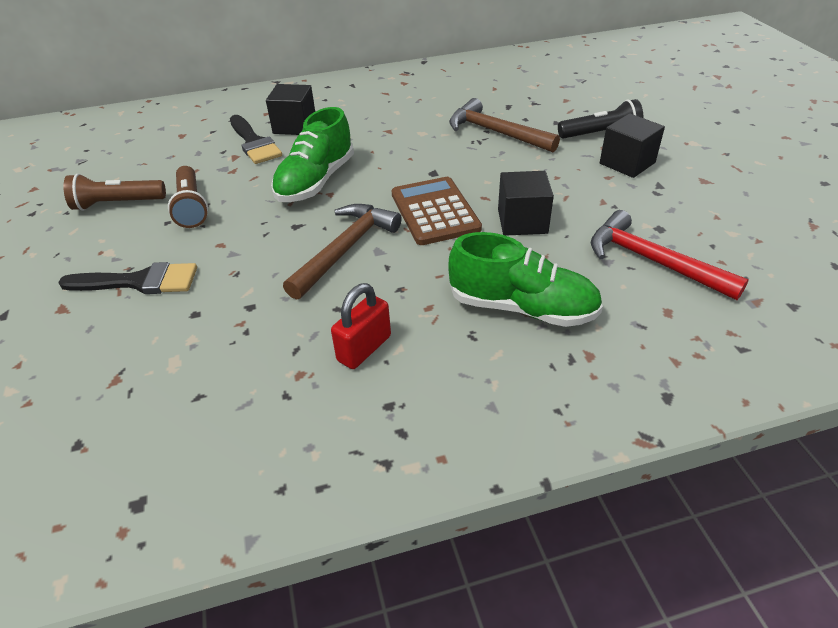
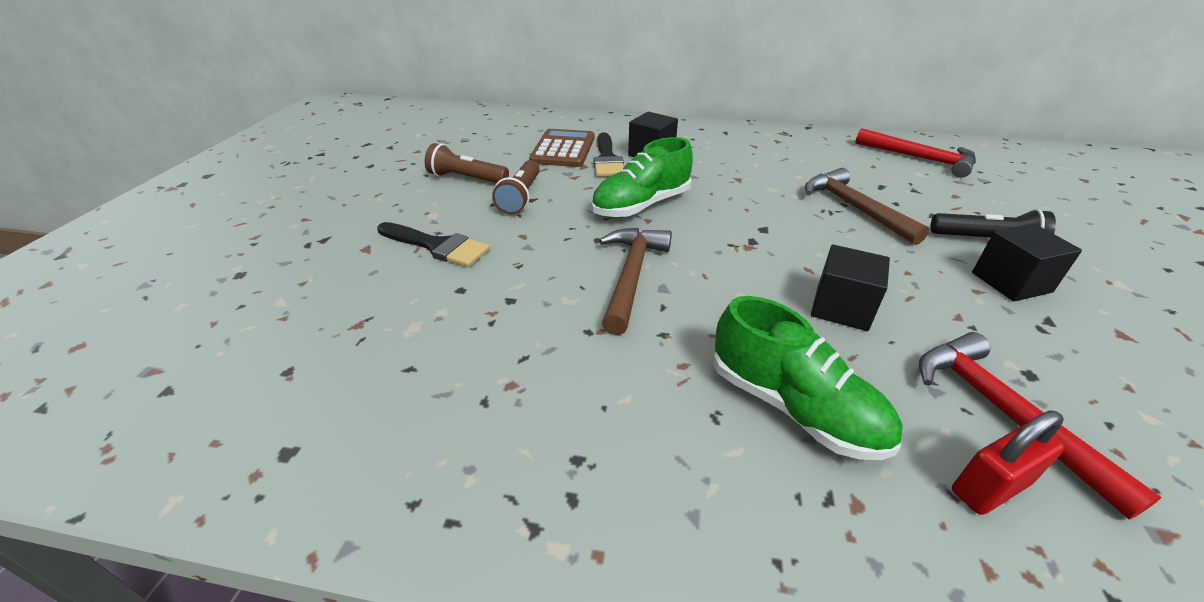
camera: 25 degrees right, 5 degrees down
brown hammer [283,204,402,300] -> brown hammer turned 45 degrees counterclockwise [599,228,672,335]
red padlock [331,283,391,369] -> red padlock moved to [952,410,1065,515]
brown calculator [392,177,482,245] -> brown calculator moved to [529,129,594,167]
none -> red hammer [855,128,976,178]

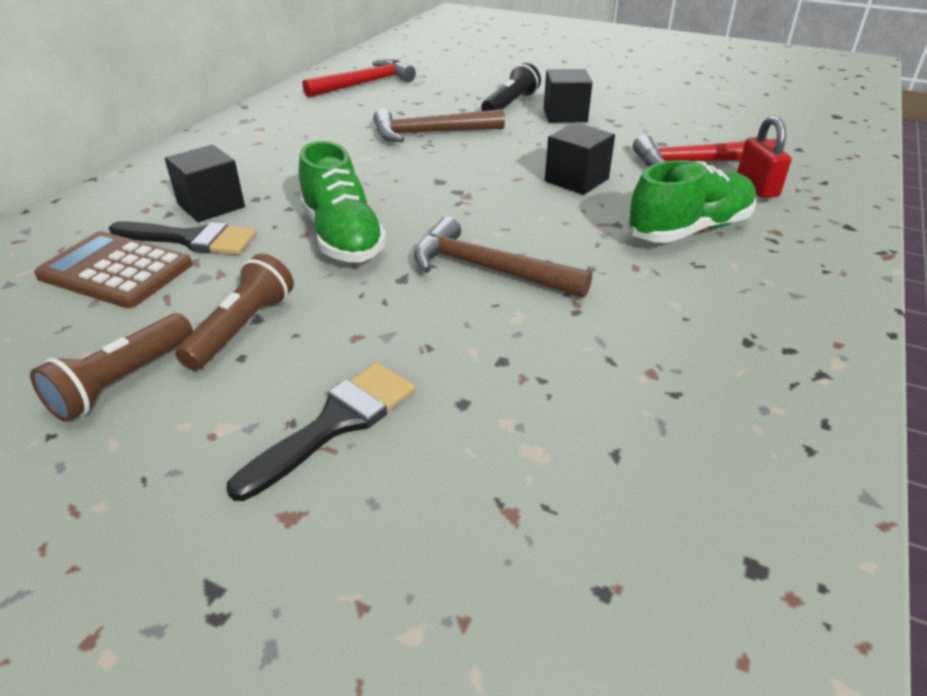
camera: 75 degrees left, 0 degrees up
brown flashlight [492,160,540,215] -> brown flashlight turned 90 degrees counterclockwise [175,253,294,370]

